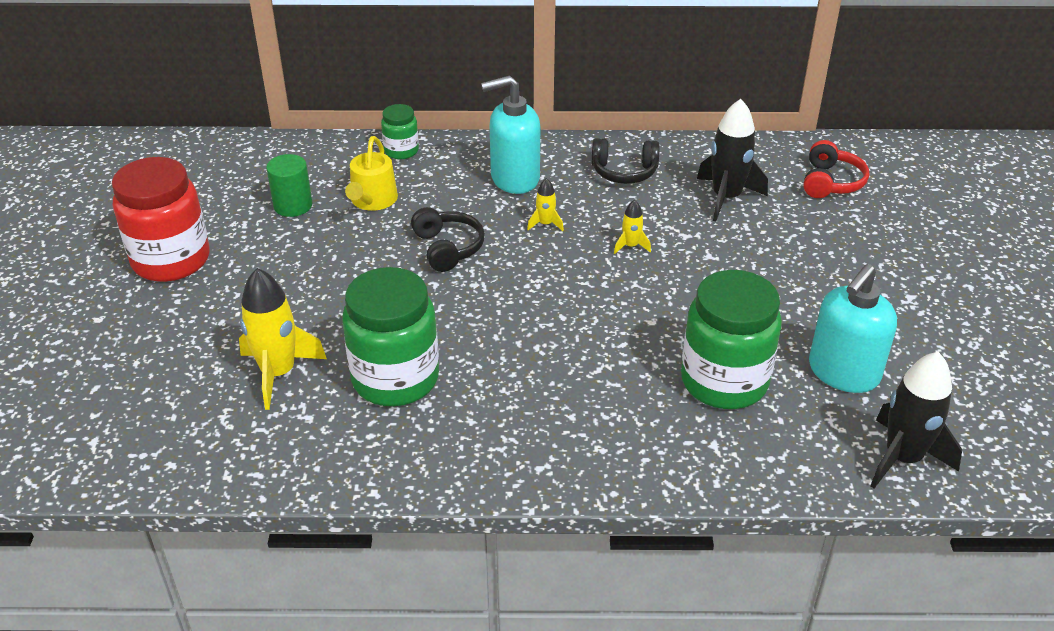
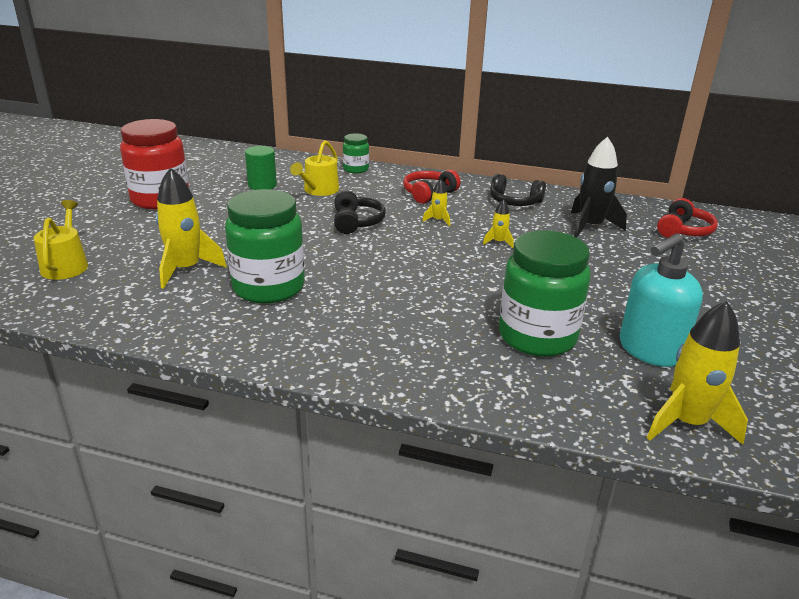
camera: 15 degrees right, 10 degrees down
turquoise soap dispenser [481,75,540,194] -> red headphones [403,170,461,204]
black rocket [870,352,962,488] -> yellow rocket [647,301,748,445]
none -> yellow watering can [33,200,88,280]

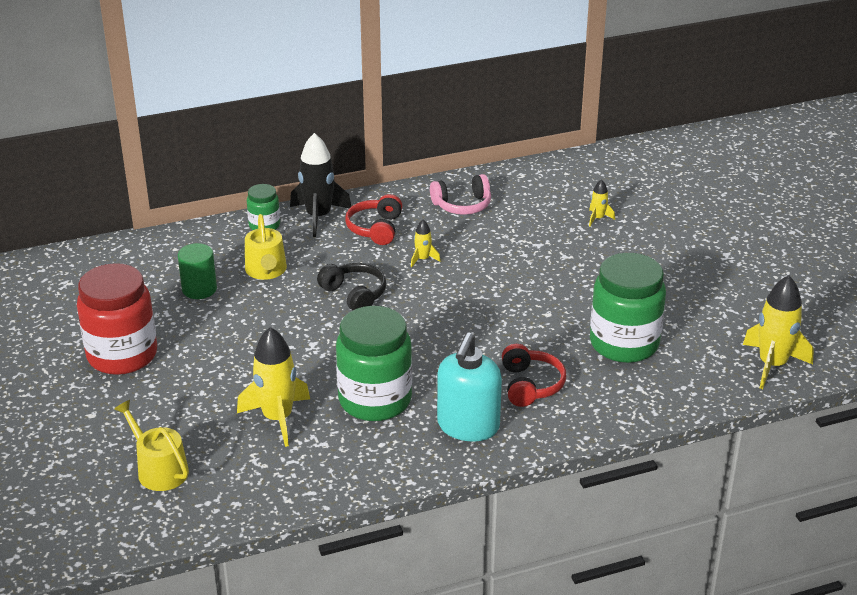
camera: 35 degrees left, 5 degrees up
yellow rocket [483,199,514,248] -> yellow rocket moved to [589,179,615,226]
black headphones [490,174,546,206] -> pink headphones [430,174,491,215]
black rocket [571,137,627,238] -> black rocket moved to [290,133,351,237]
turquoise soap dispenser [620,233,703,367] -> turquoise soap dispenser moved to [437,333,502,442]
red headphones [657,198,718,238] -> red headphones moved to [502,344,566,407]

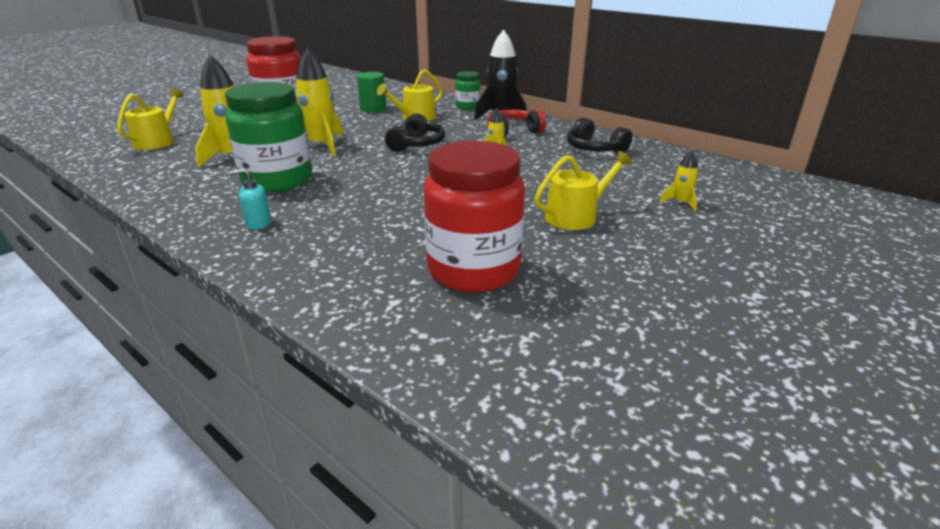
camera: 60 degrees right, 5 degrees down
pink headphones [430,174,491,215] -> black headphones [567,118,632,152]
turquoise soap dispenser [437,333,502,442] -> turquoise soap dispenser [229,168,271,230], size x0.45
red headphones [502,344,566,407] -> none
green jar [590,253,666,363] -> red jar [423,141,525,292]
yellow rocket [743,275,814,389] -> yellow rocket moved to [296,48,344,156]
none -> yellow watering can [534,151,633,230]

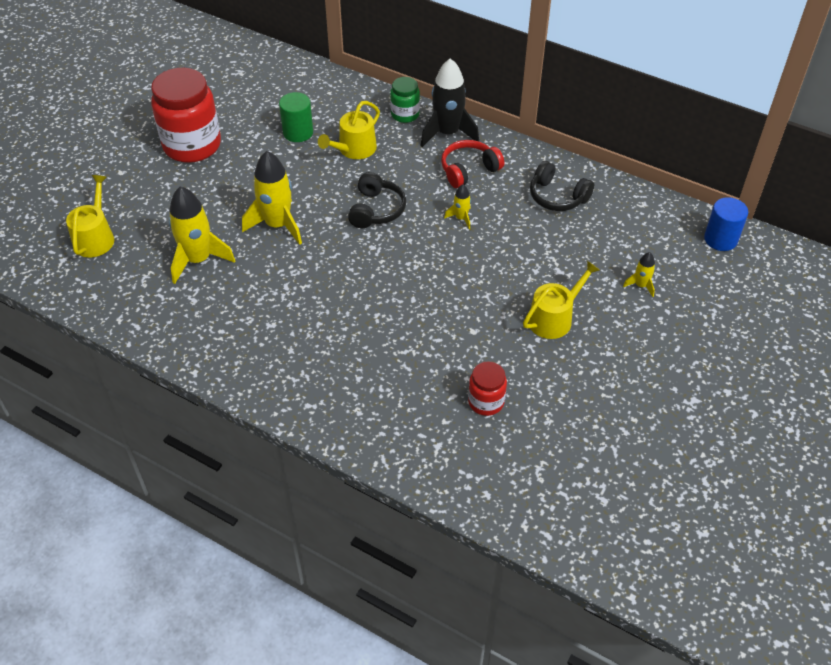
camera: 10 degrees left, 20 degrees up
green jar [225,82,312,192] -> none
turquoise soap dispenser [229,168,271,230] -> none
red jar [423,141,525,292] -> red jar [468,361,507,416], size x0.50
none -> blue cylinder [704,197,748,251]

